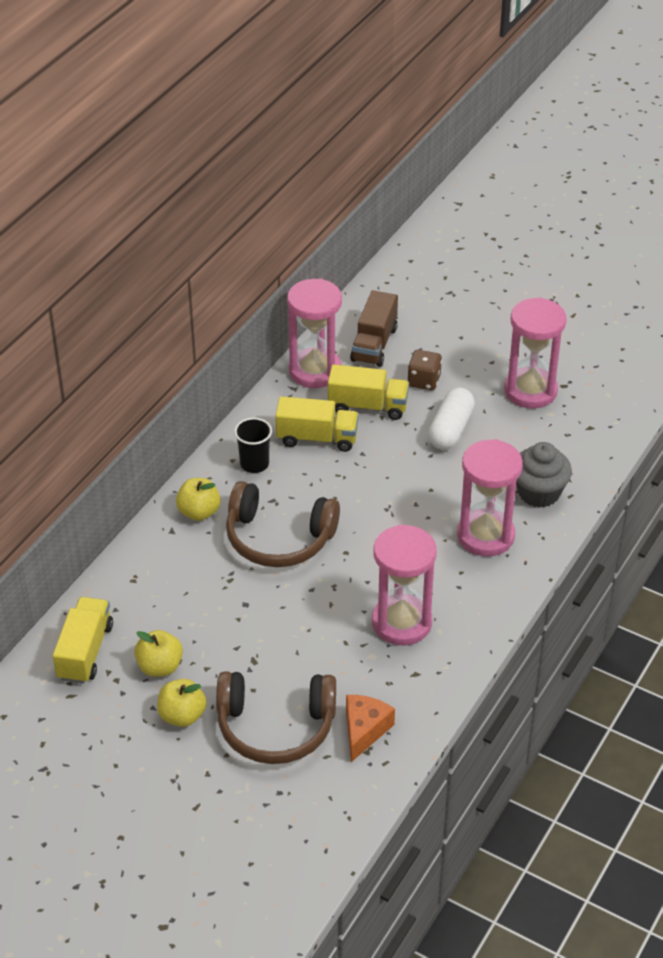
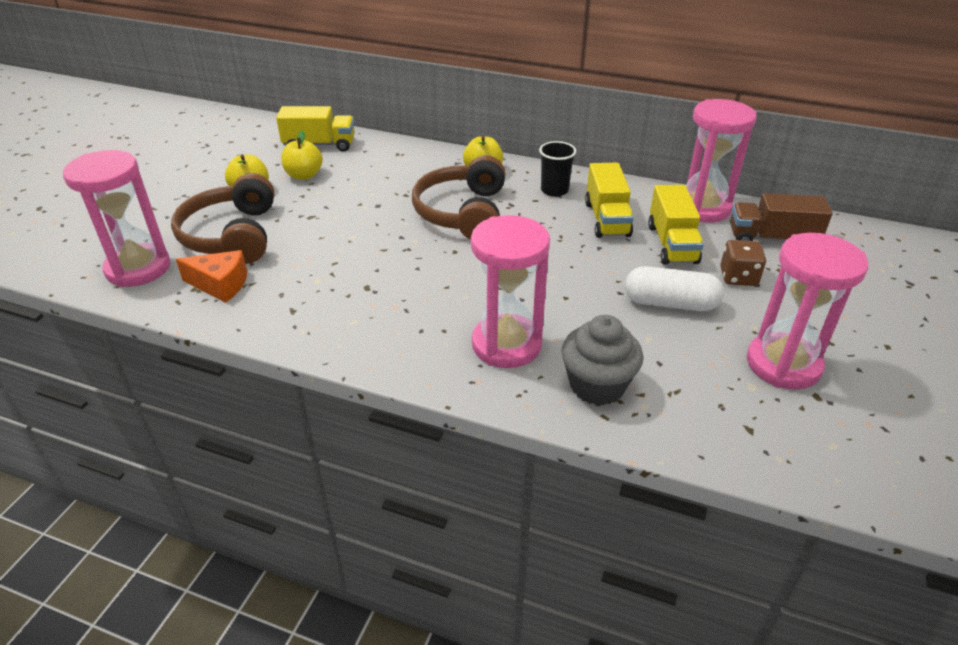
camera: 80 degrees right, 5 degrees down
pink hourglass [372,524,437,645] -> pink hourglass moved to [63,150,171,287]

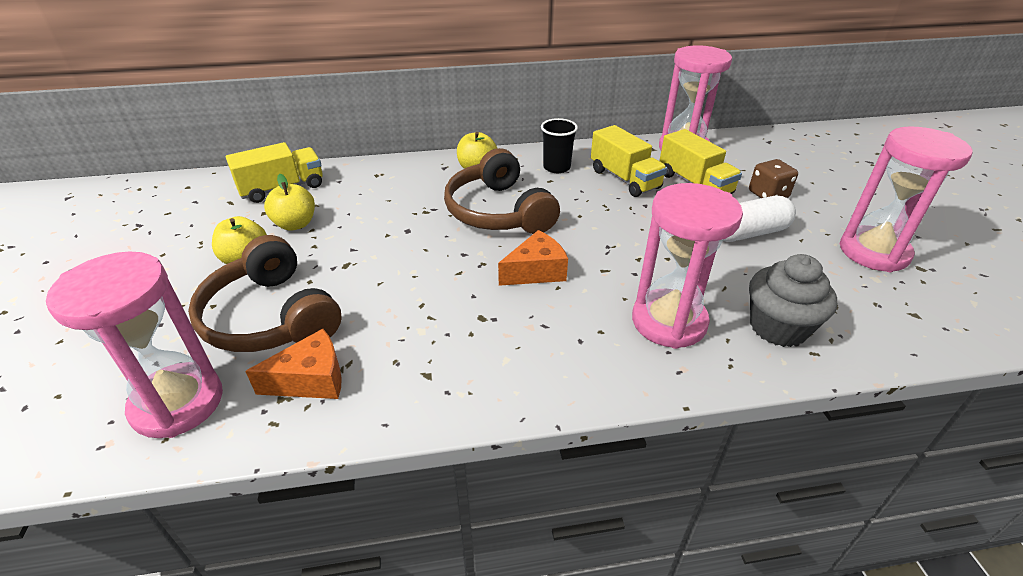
camera: 30 degrees left, 0 degrees up
brown truck [730,193,833,241] -> none
none -> orange cheese [498,230,568,286]

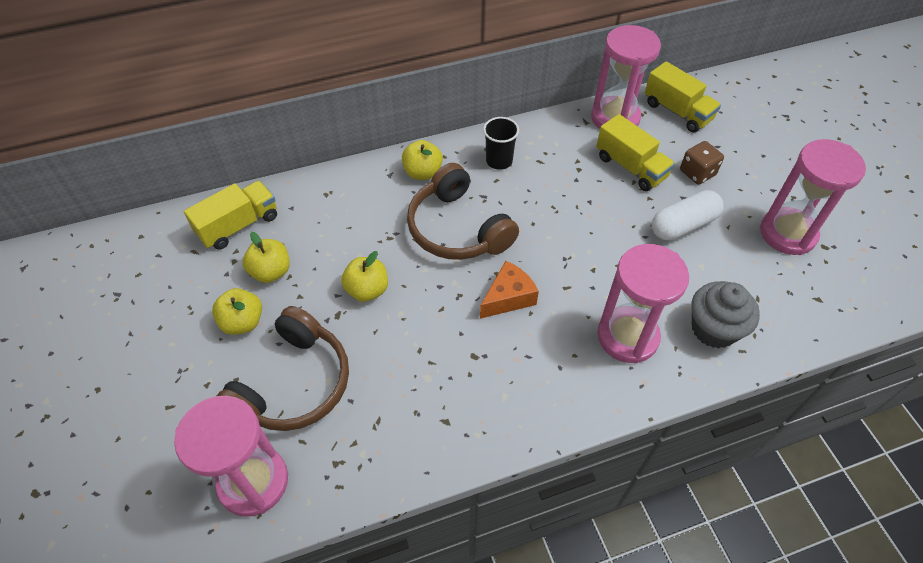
camera: 10 degrees left, 15 degrees up
brown headphones [188,235,342,352] -> brown headphones turned 105 degrees counterclockwise [217,306,349,431]
orange cheese [245,329,342,399] -> none
yellow truck [591,125,667,197] -> yellow truck moved to [645,61,721,133]
none -> yellow apple [341,251,388,302]

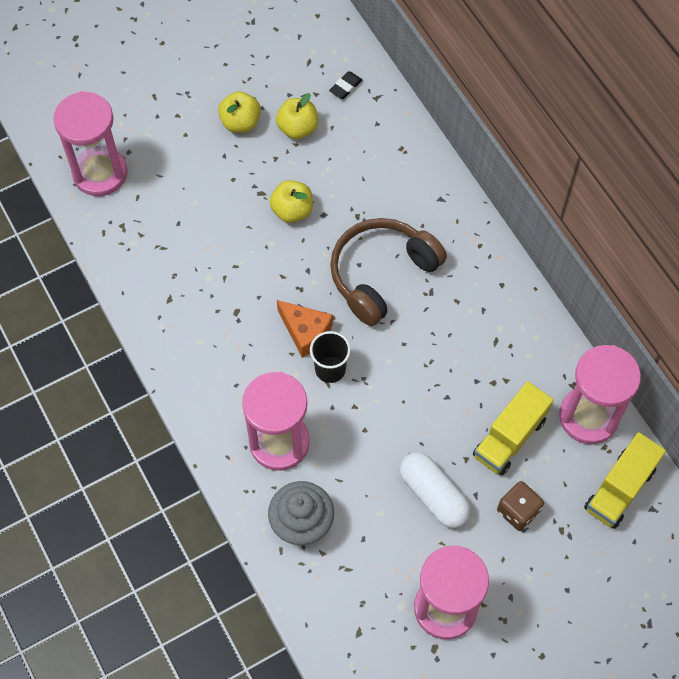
camera: 80 degrees right, 10 degrees up
yellow truck [184,181,277,250] -> black eraser [329,71,362,99]
brown headphones [217,306,349,431] -> none
yellow apple [402,140,443,180] -> none
black cup [483,117,519,170] -> black cup moved to [310,331,351,383]

